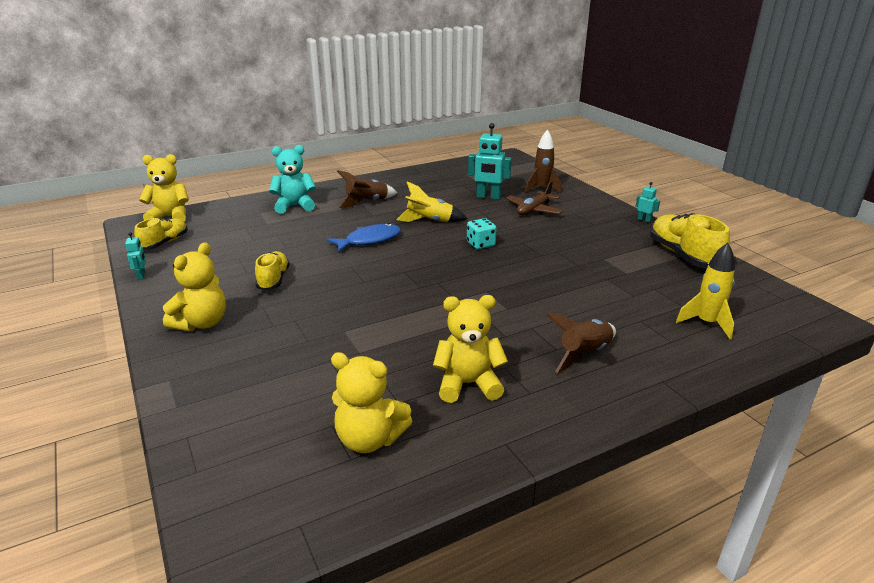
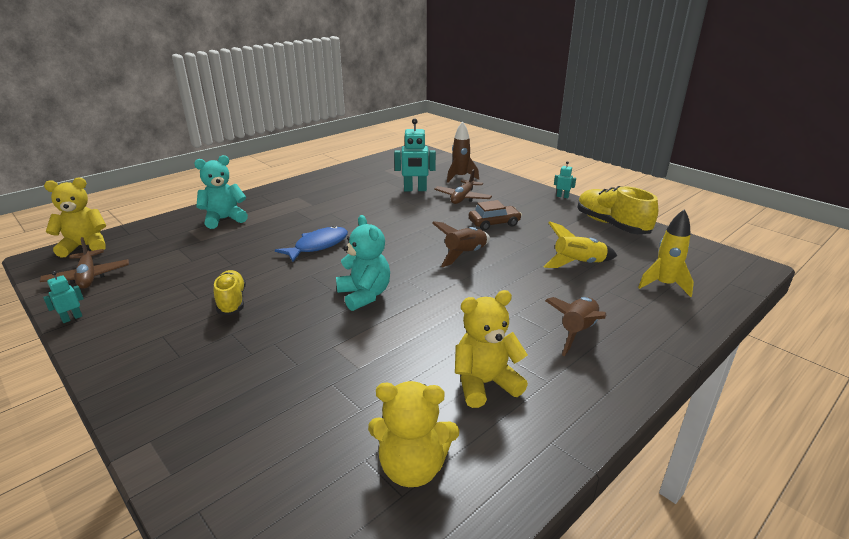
camera: 15 degrees left, 0 degrees up
turquoise robot [125,232,146,280] -> turquoise robot turned 105 degrees counterclockwise [43,271,84,323]
yellow shoe [134,218,188,250] -> brown plane [40,237,129,289]
yellow teddy bear [163,242,226,331] -> none
brown rocket [337,170,397,208] -> brown rocket moved to [432,221,490,267]
yellow rocket [396,182,467,222] -> yellow rocket moved to [543,221,617,268]
turquoise dice [467,218,497,249] -> none
none -> turquoise teddy bear [336,215,390,311]
none -> brown car [469,200,522,230]

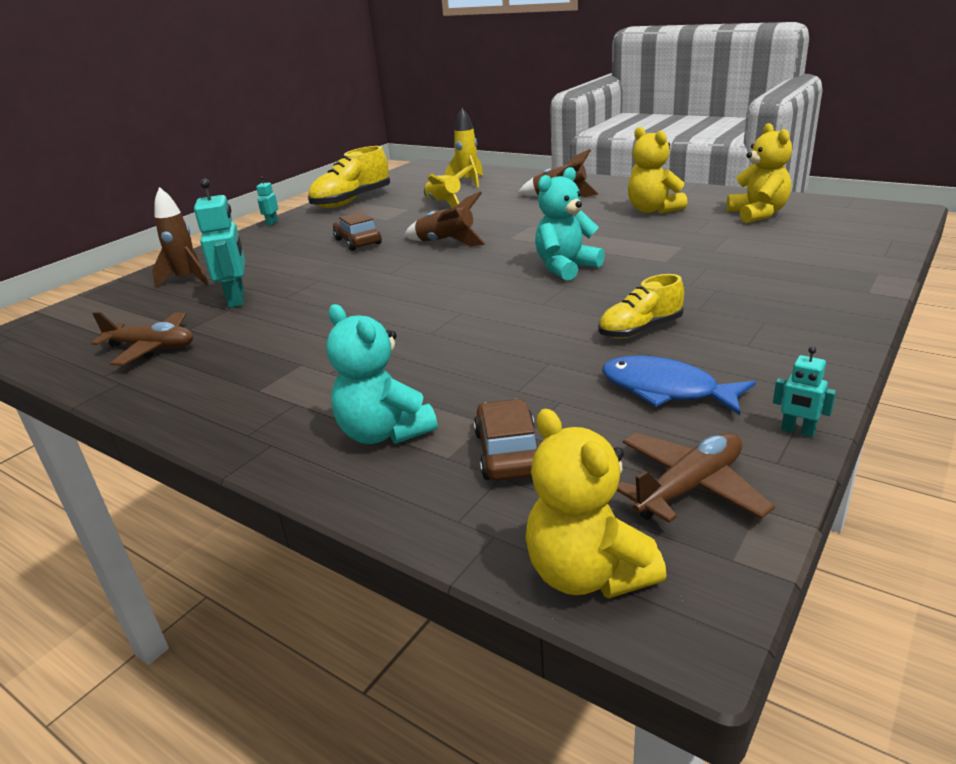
camera: 100 degrees left, 0 degrees up
blue fish [275,226,348,262] -> blue fish moved to [602,355,756,415]
brown plane [434,169,492,204] -> brown plane moved to [91,312,193,366]
none -> brown car [474,399,538,481]

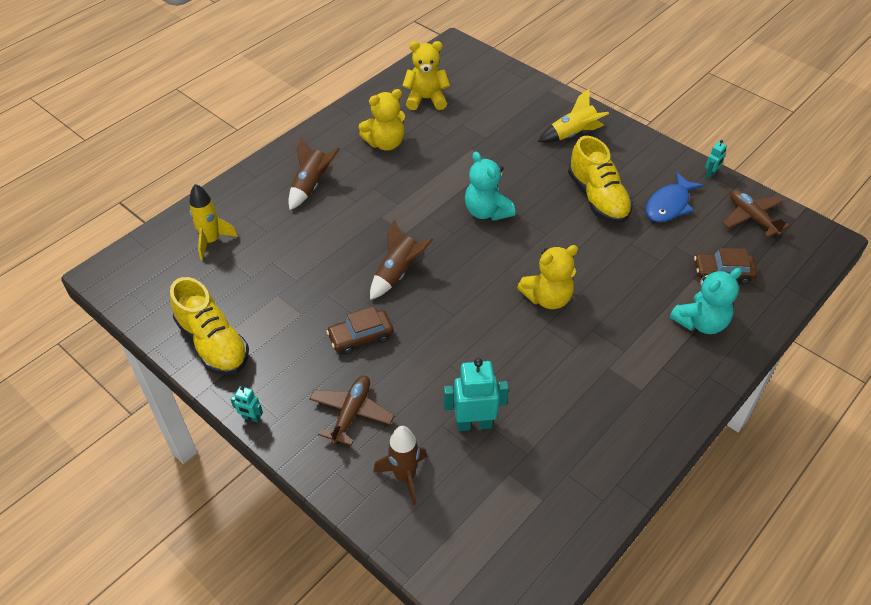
camera: 85 degrees left, 20 degrees up
brown plane [91,312,193,366] -> brown plane moved to [309,376,395,446]
yellow rocket [424,164,474,208] -> yellow rocket moved to [538,89,609,143]
yellow teddy bear [525,409,667,598] -> yellow teddy bear moved to [517,245,578,309]
yellow shoe [598,274,684,338] -> yellow shoe [568,136,633,224], size x1.60

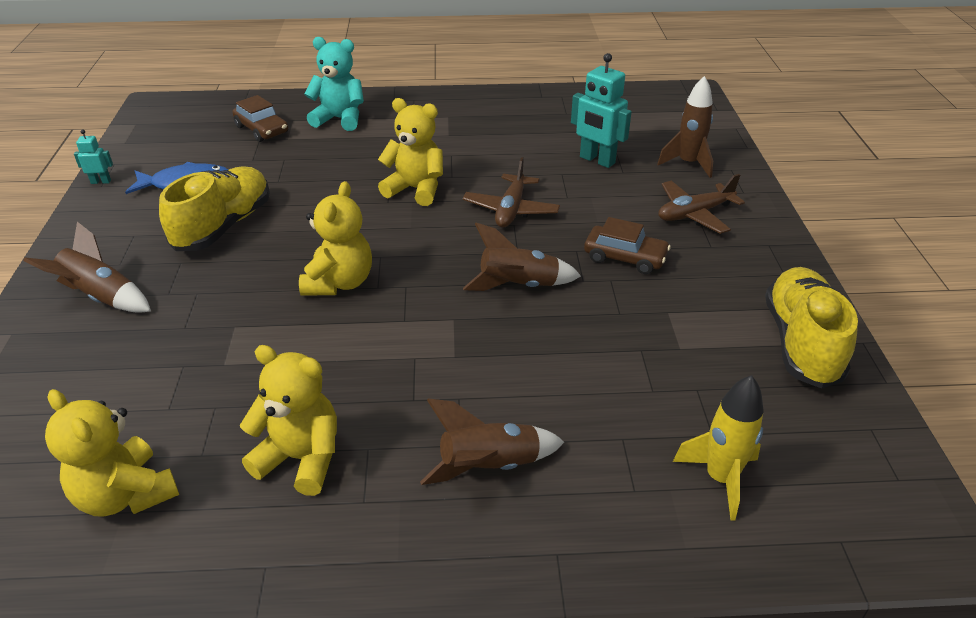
camera: 135 degrees left, 10 degrees down
turquoise robot [230,386,263,423] -> none
turquoise teddy bear [465,152,516,221] -> yellow teddy bear [299,181,372,296]
yellow rocket [538,89,609,143] -> brown rocket [23,222,151,313]
brown plane [722,190,789,238] -> brown plane moved to [463,157,560,228]

